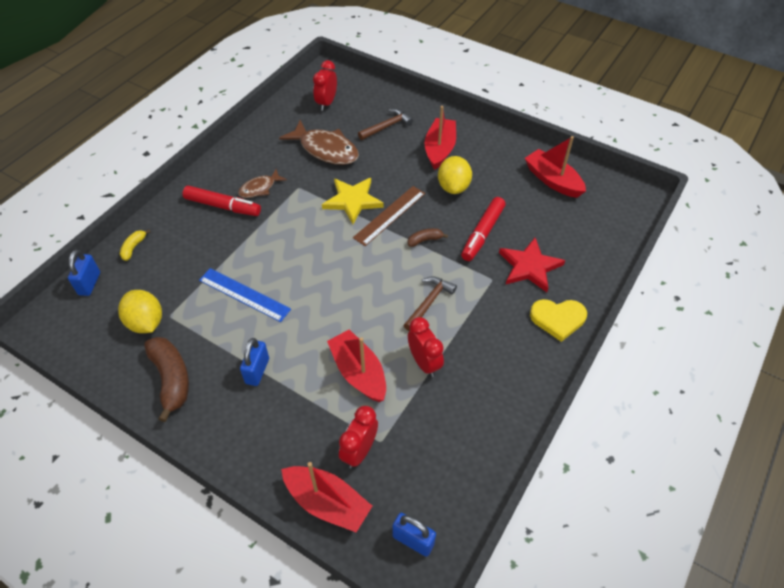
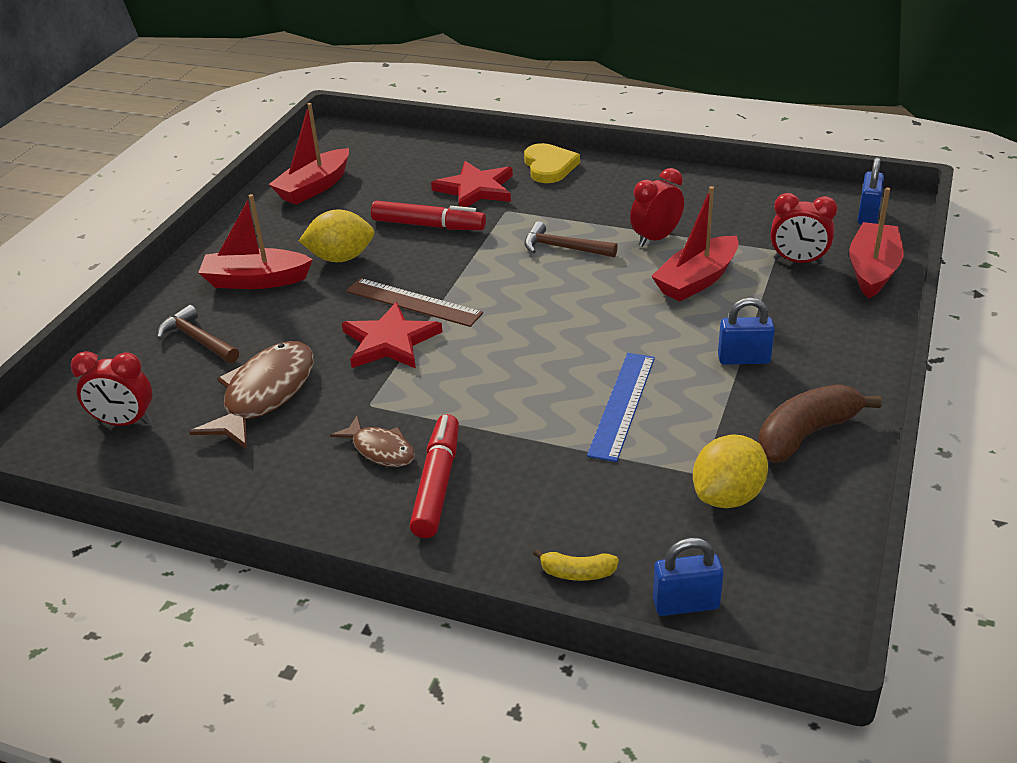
camera: 100 degrees left, 15 degrees down
yellow star [322,178,384,224] -> red star [342,302,443,369]
brown banana [407,228,448,247] -> none

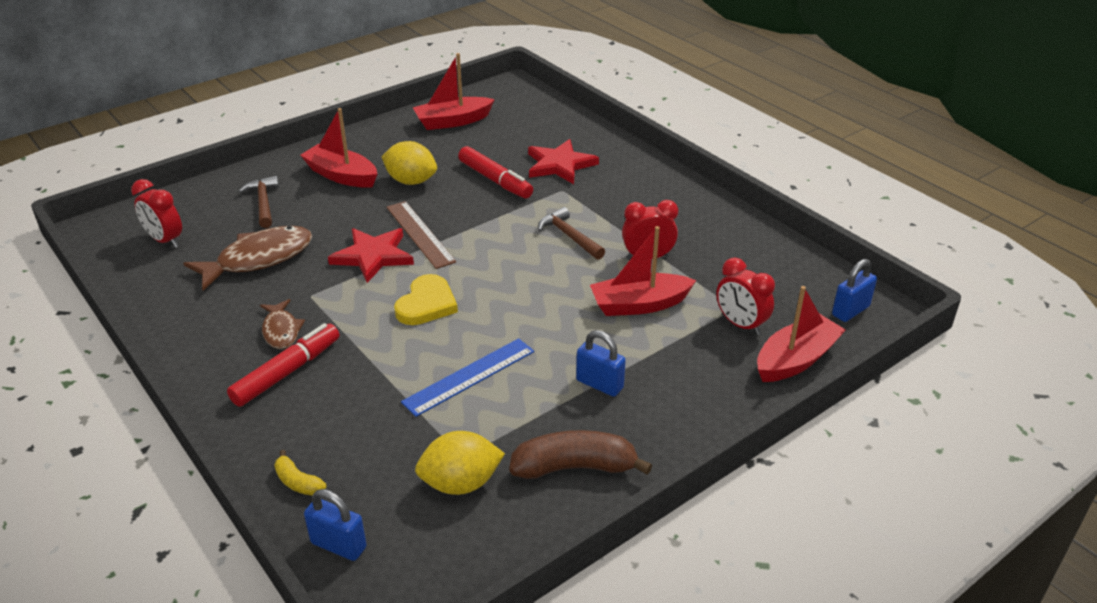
camera: 30 degrees right, 0 degrees up
yellow heart [524,143,580,183] -> yellow heart moved to [394,274,458,325]

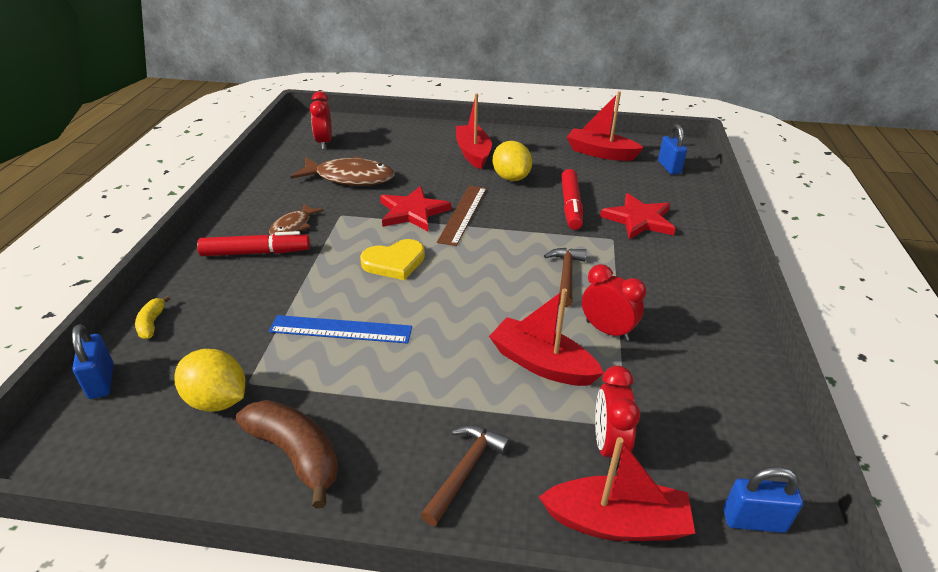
camera: 45 degrees right, 0 degrees up
brown hammer [239,176,279,228] -> brown hammer moved to [421,425,511,526]
blue padlock [576,330,626,397] -> blue padlock moved to [658,124,687,174]

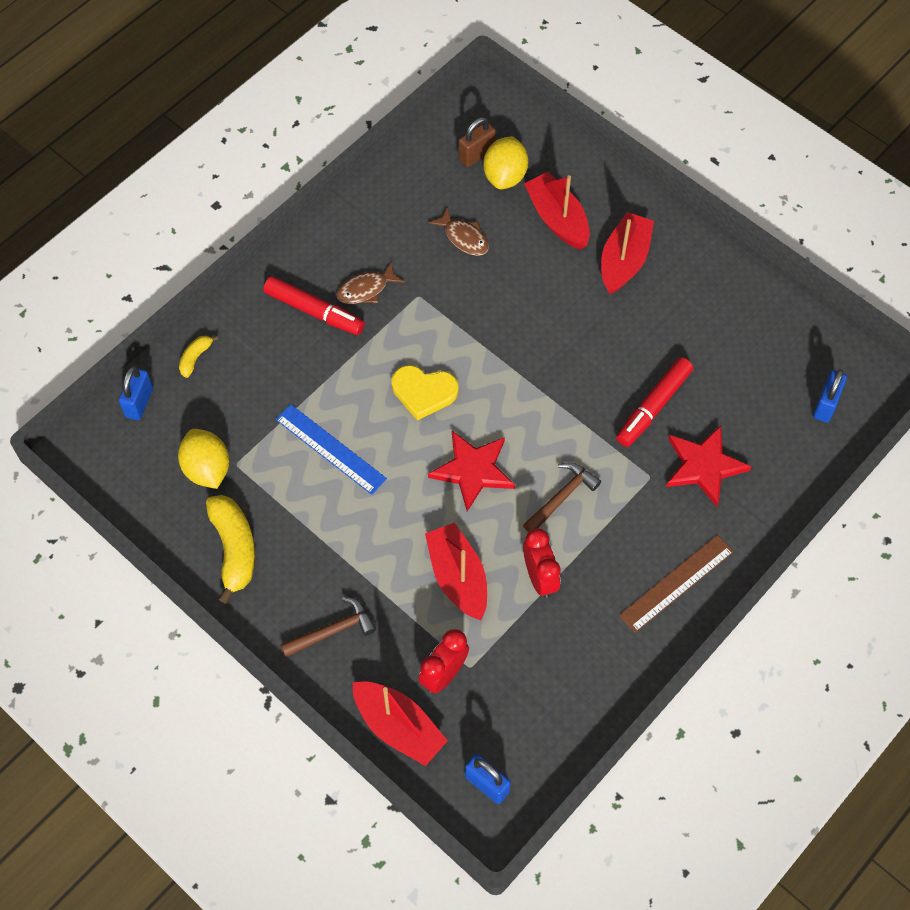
camera: 35 degrees right, 25 degrees up
brown banana [236,400,338,509] -> yellow banana [206,495,255,604]
brown fish [290,156,394,186] -> brown fish [429,207,489,256], size x0.56
red clock [310,91,332,149] -> brown padlock [459,117,496,167]
red star [380,186,451,231] -> red star moved to [428,431,515,511]
brown ruler [437,186,487,246] -> brown ruler moved to [619,535,734,633]
yellow lemon [493,141,532,181] -> yellow lemon moved to [483,136,528,189]
red boat [567,91,644,161] -> red boat moved to [524,172,590,250]

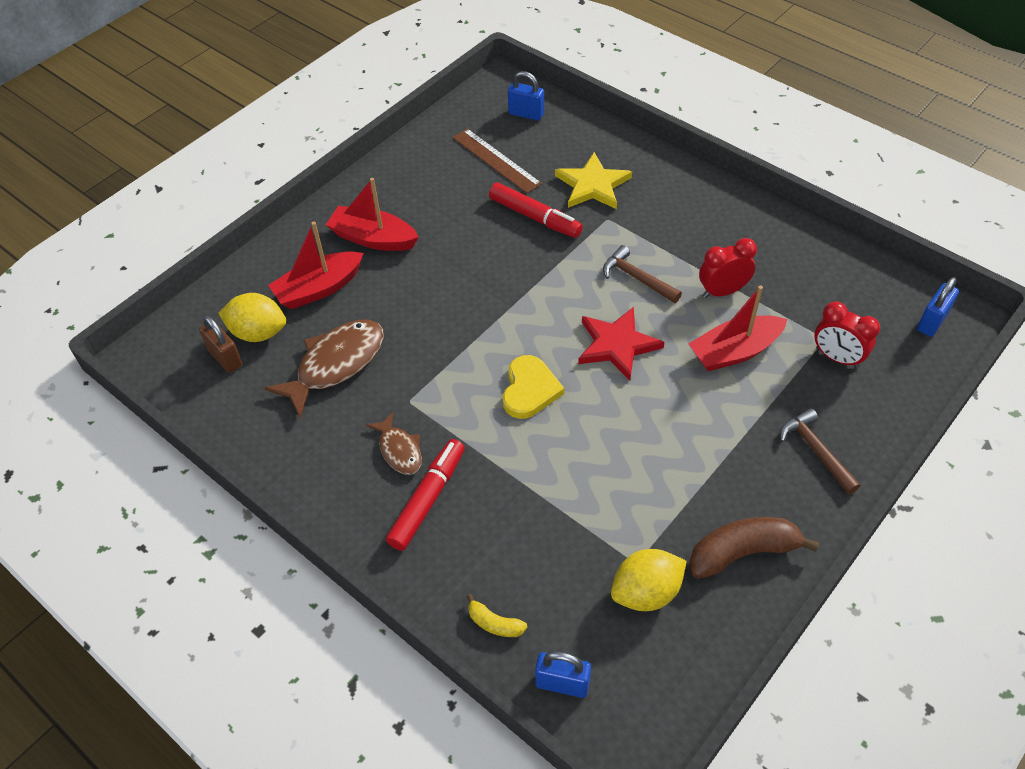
camera: 90 degrees left, 10 degrees down
yellow banana [206,495,255,604] -> brown banana [689,517,819,579]
blue ruler [276,404,387,495] -> none
red boat [352,682,448,766] -> none
brown fish [429,207,489,256] -> brown fish [264,320,384,418], size x1.77
brown ruler [619,535,734,633] -> brown ruler moved to [453,128,542,193]
red star [666,426,751,507] -> yellow star [555,152,632,209]

